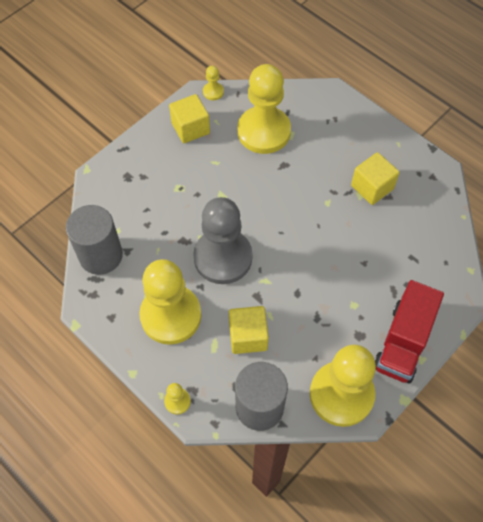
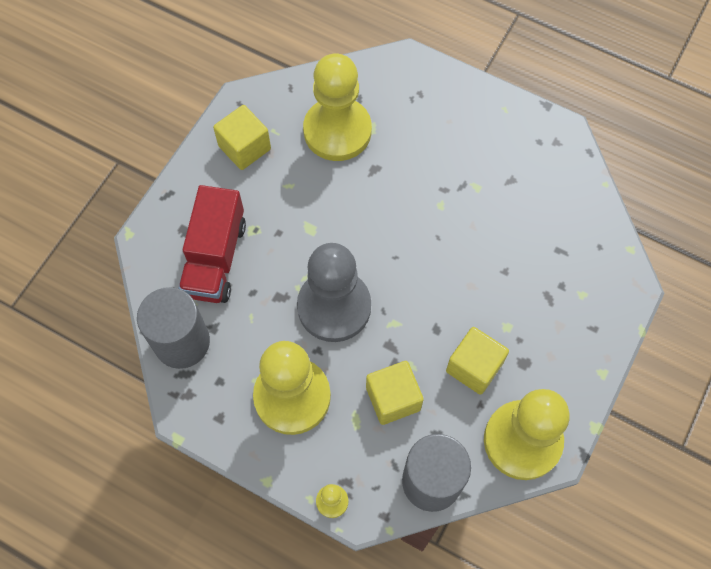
camera: 15 degrees left, 5 degrees up
yellow pawn [203,66,224,100] -> none
yellow cube [351,152,400,205] -> yellow cube moved to [446,327,509,395]
red truck [374,280,444,383] -> red truck moved to [178,185,246,303]

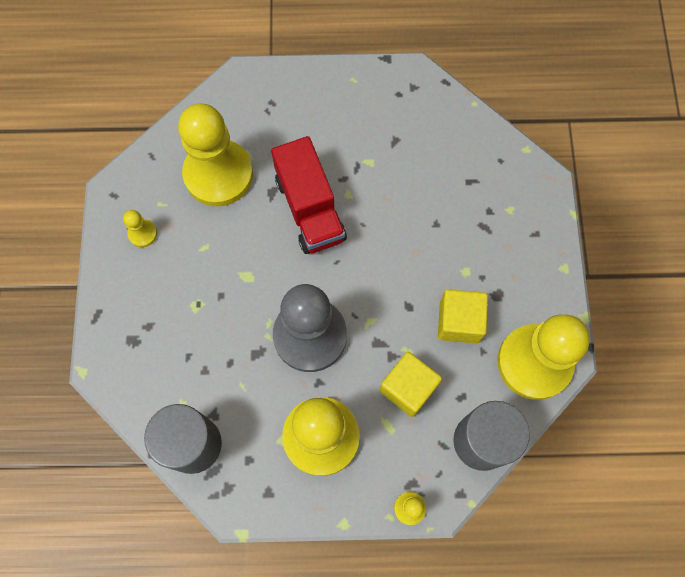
camera: 30 degrees left, 5 degrees up
red truck [178,185,246,303] -> red truck moved to [271,136,347,254]
yellow cube [213,105,271,170] -> yellow pawn [123,210,157,247]

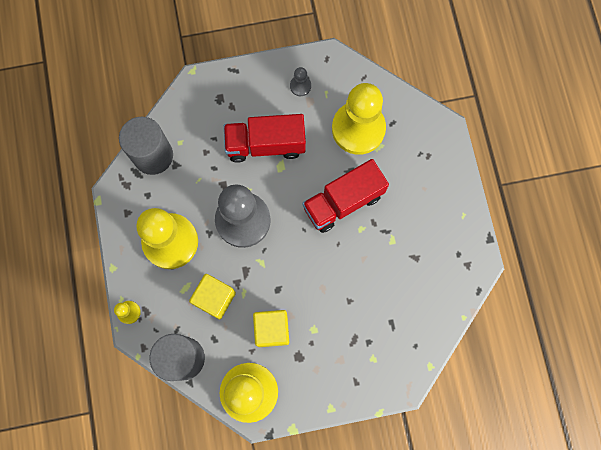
camera: 80 degrees right, 5 degrees up
yellow pawn [123,210,157,247] -> grey pawn [290,67,311,96]
none -> red truck [224,114,306,163]

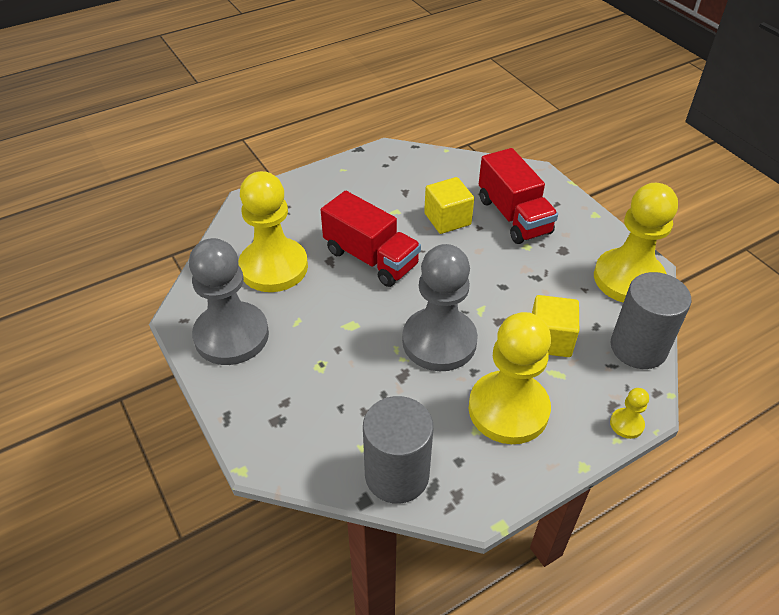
camera: 110 degrees left, 30 degrees down
red truck [224,114,306,163] -> red truck moved to [479,148,558,244]
yellow cube [253,310,289,347] -> yellow cube moved to [424,177,474,234]
grey pawn [290,67,311,96] -> grey pawn [189,238,269,365], size x2.46

